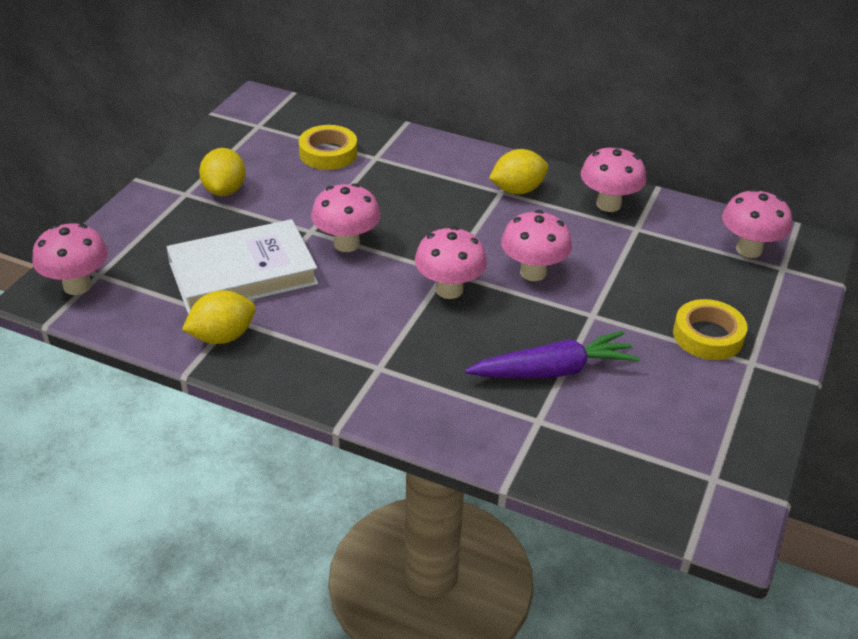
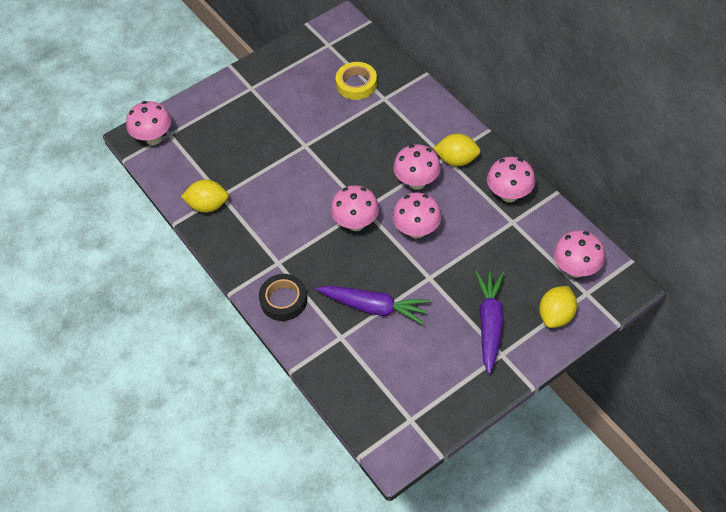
camera: 35 degrees right, 15 degrees up
white book [167,219,318,314] -> none
yellow lemon [199,148,246,196] -> yellow lemon moved to [539,286,577,328]
pink mushroom [311,183,381,252] -> pink mushroom moved to [393,144,441,190]
yellow tape [673,299,747,360] -> purple carrot [475,271,504,374]
none -> black tape [259,274,307,321]

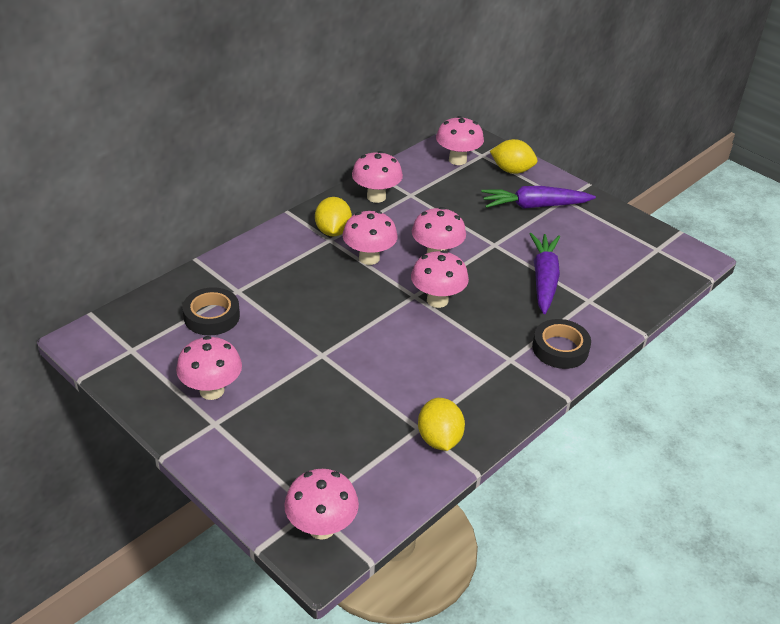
camera: 105 degrees left, 15 degrees down
yellow tape [336,62,377,100] -> black tape [182,287,240,335]
none -> pink mushroom [176,336,242,400]

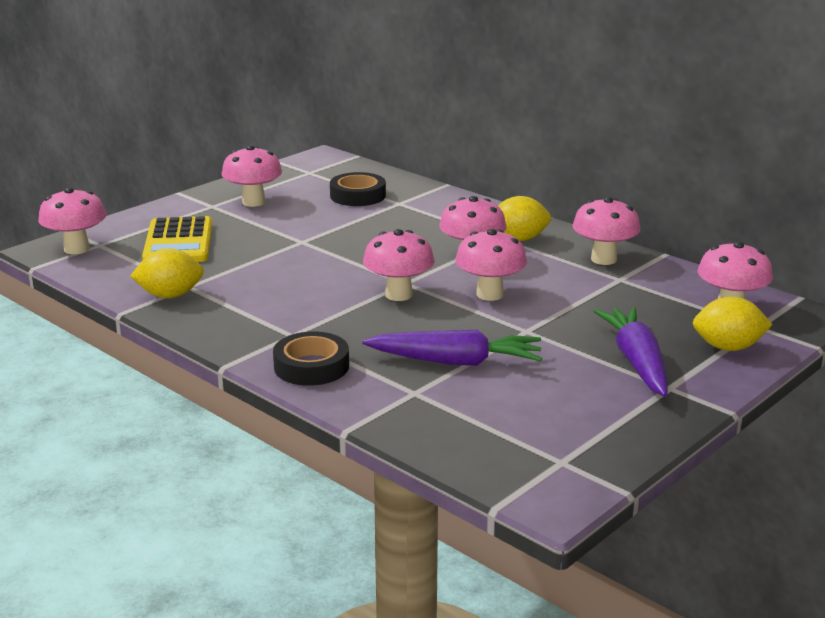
camera: 90 degrees right, 15 degrees down
yellow lemon [490,139,537,174] -> yellow lemon turned 75 degrees clockwise [693,297,773,351]
none -> yellow calculator [142,216,212,262]

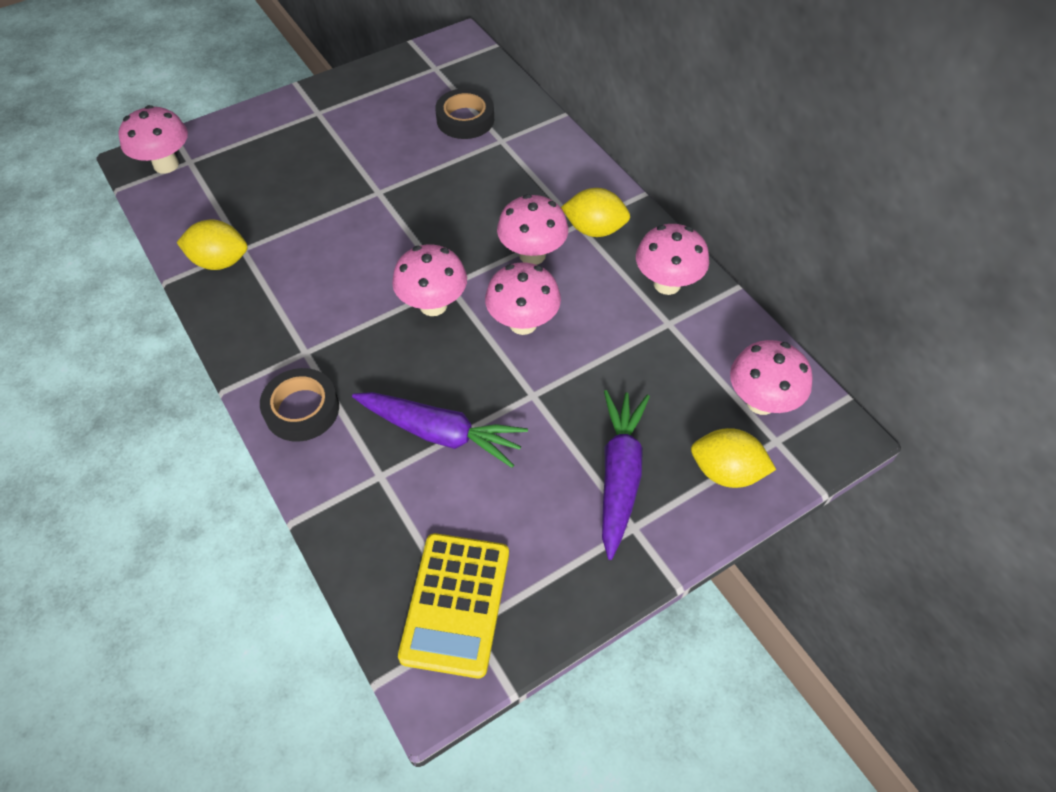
camera: 15 degrees right, 30 degrees up
yellow calculator [142,216,212,262] -> yellow calculator moved to [398,533,509,678]
pink mushroom [221,145,282,207] -> none

